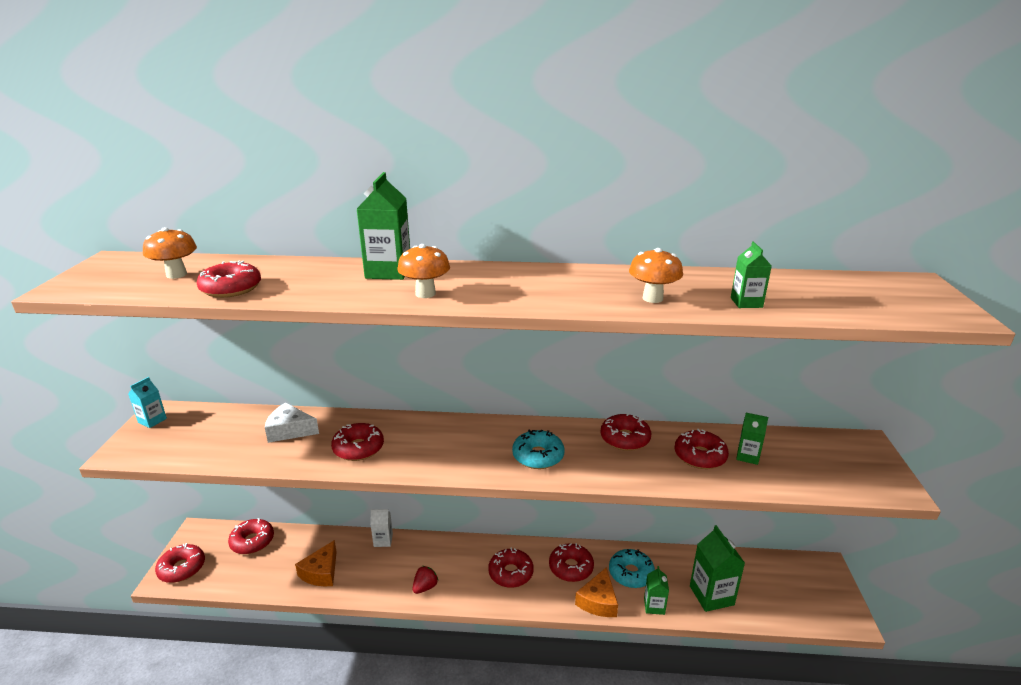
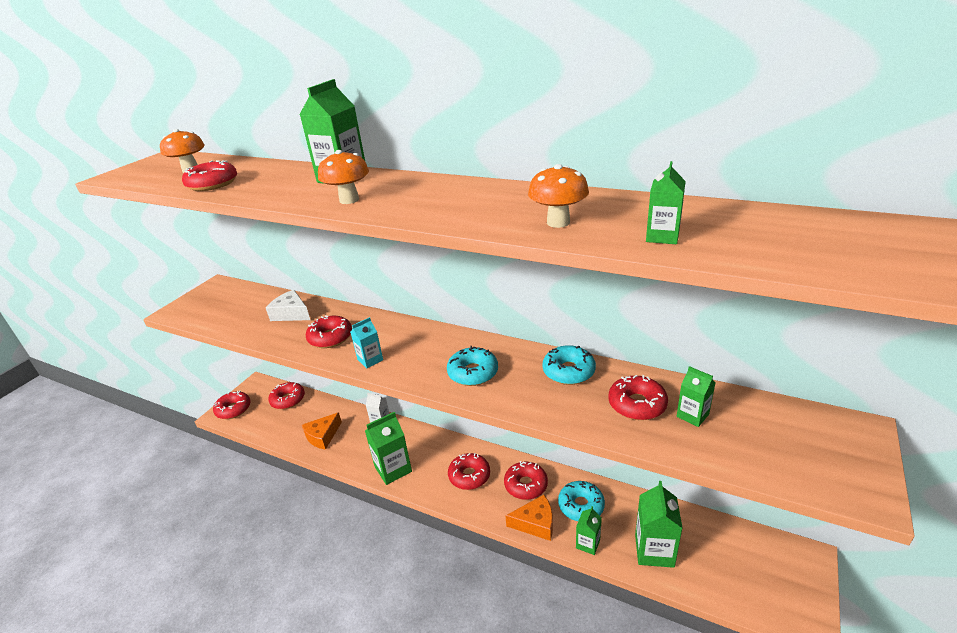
camera: 25 degrees right, 5 degrees up
turquoise carton [128,377,167,428] -> turquoise carton moved to [350,317,383,368]
red strawberry [413,566,438,594] -> green carton [365,412,412,485]
orange cheese [575,567,618,617] -> orange cheese turned 135 degrees counterclockwise [506,495,553,541]
red donut [601,413,651,451] -> turquoise donut [543,345,596,385]

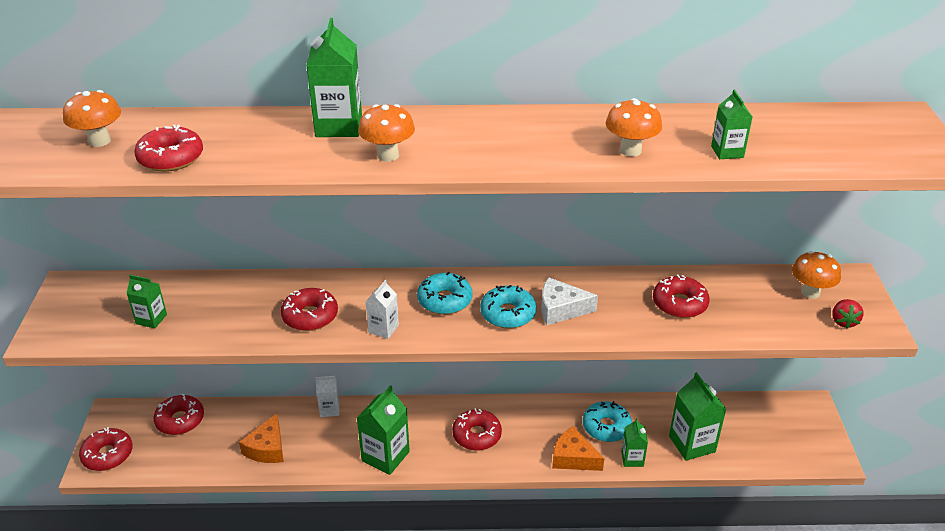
camera: 30 degrees left, 5 degrees up
white cheese [266,290,310,321] -> white cheese moved to [541,277,598,325]
turquoise carton [350,317,383,368] -> white carton [366,280,399,339]
red donut [504,461,548,500] -> none
orange cheese [506,495,553,541] -> orange cheese turned 120 degrees counterclockwise [552,426,605,471]
turquoise donut [543,345,596,385] -> turquoise donut moved to [417,272,473,315]
green carton [676,366,716,427] -> green carton moved to [126,275,167,328]
none -> orange mushroom [792,251,841,299]
none -> red strawberry [832,299,864,329]

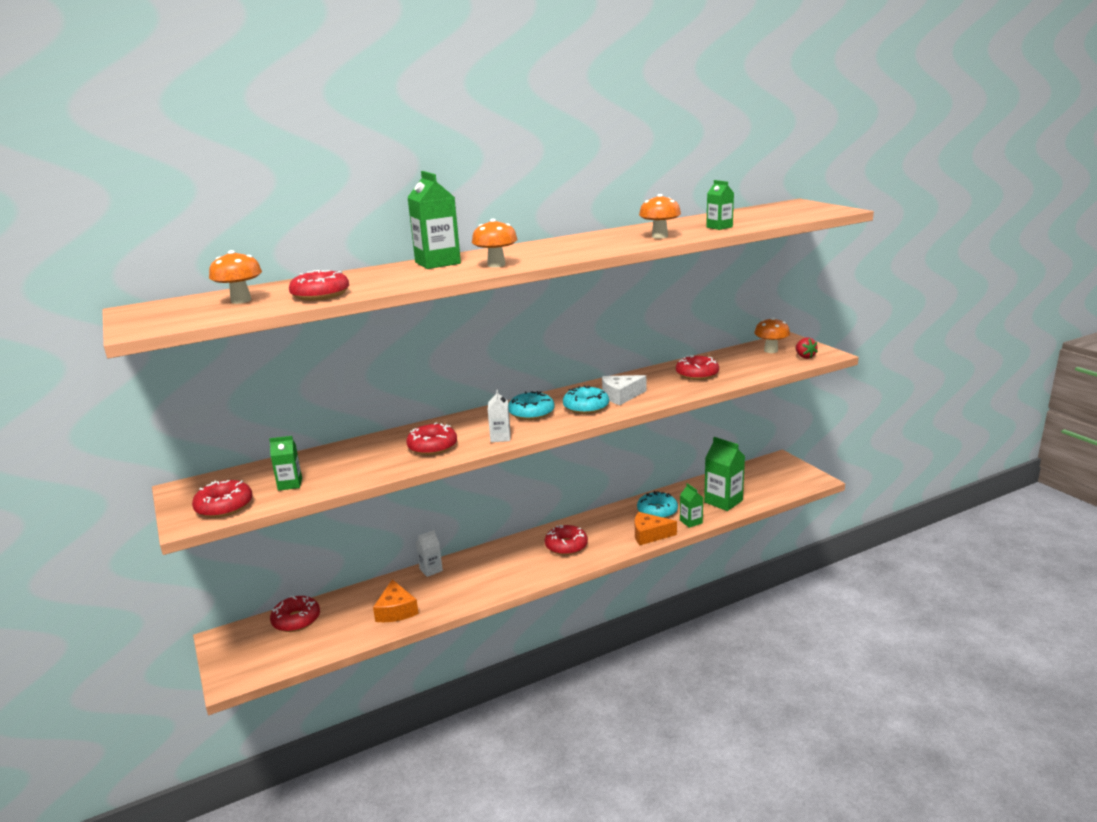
camera: 25 degrees left, 15 degrees down
red donut [79,427,133,471] -> red donut moved to [192,480,252,518]
green carton [357,385,410,475] -> none

